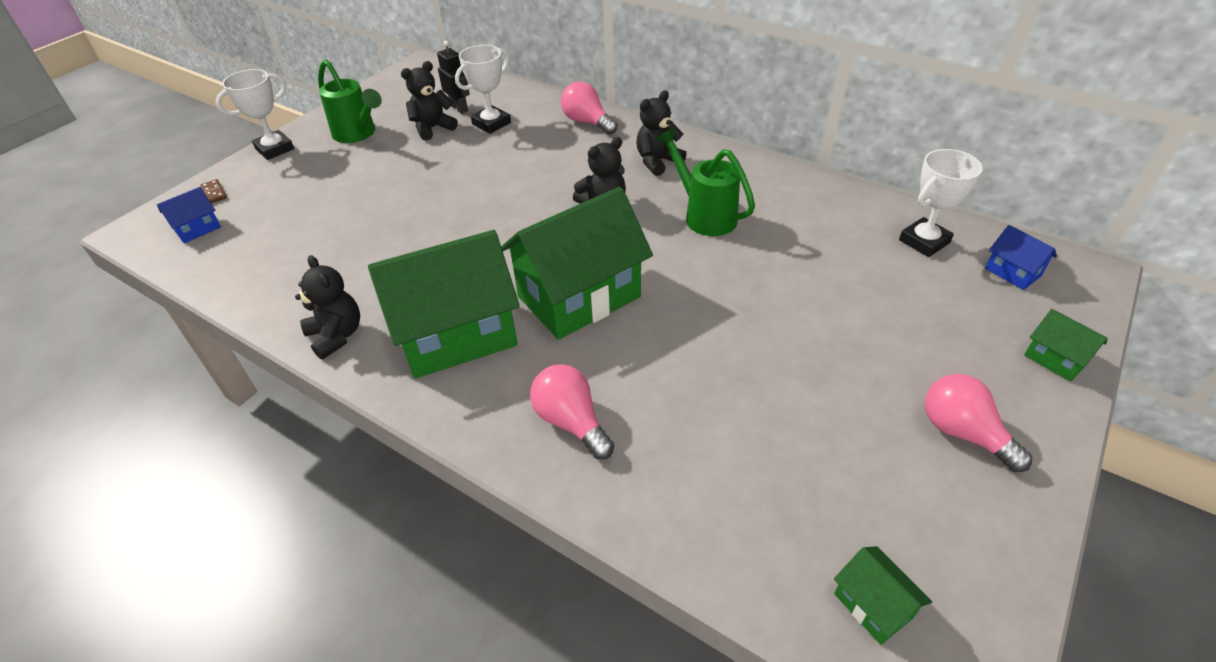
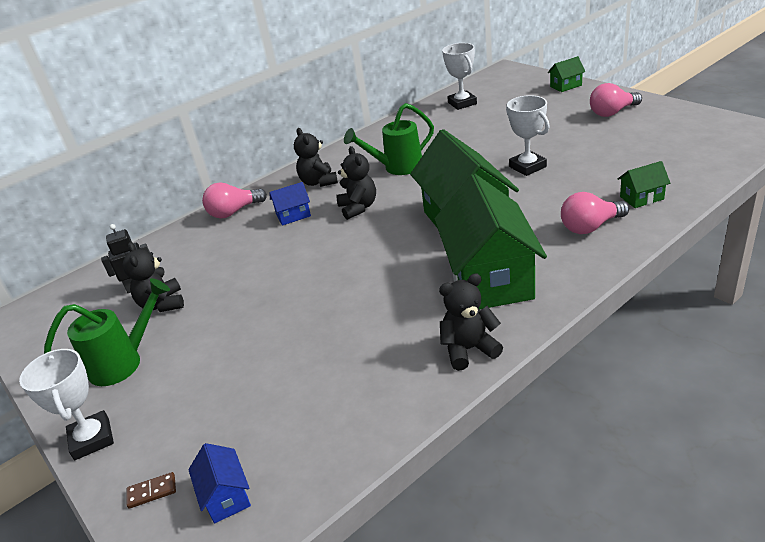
camera: 70 degrees left, 10 degrees down
white trophy [455,45,511,134] -> white trophy moved to [506,95,550,176]
green house [834,546,932,645] -> green house moved to [618,161,670,208]
blue house [985,225,1057,290] -> blue house moved to [270,182,311,225]

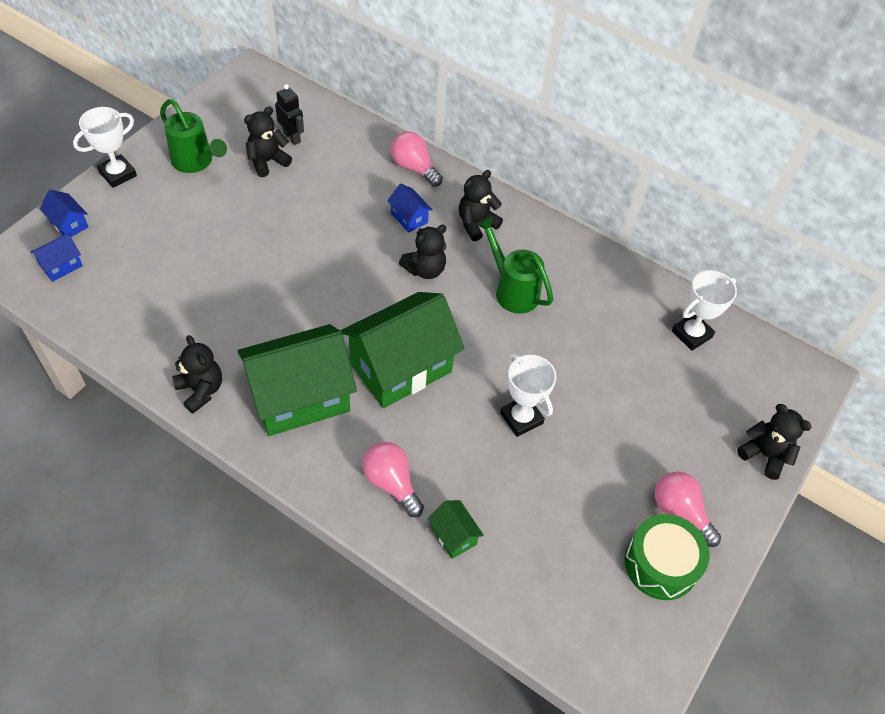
camera: 65 degrees right, 20 degrees up
brown domino [126,472,176,509] -> blue house [40,190,88,237]
white trophy [506,95,550,176] -> white trophy turned 75 degrees counterclockwise [500,353,557,437]
green house [548,56,585,92] -> black teddy bear [737,404,812,480]
none -> green drum [625,514,709,600]

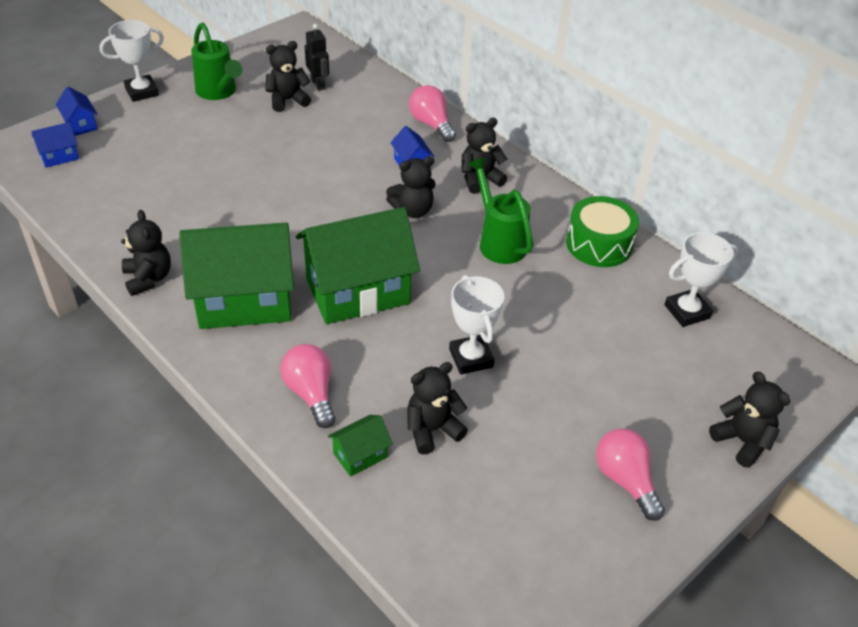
camera: 15 degrees right, 10 degrees down
green house [427,500,484,559] -> green house turned 75 degrees clockwise [328,415,393,477]
green drum [625,514,709,600] -> green drum moved to [566,196,639,267]
none -> black teddy bear [407,362,468,455]

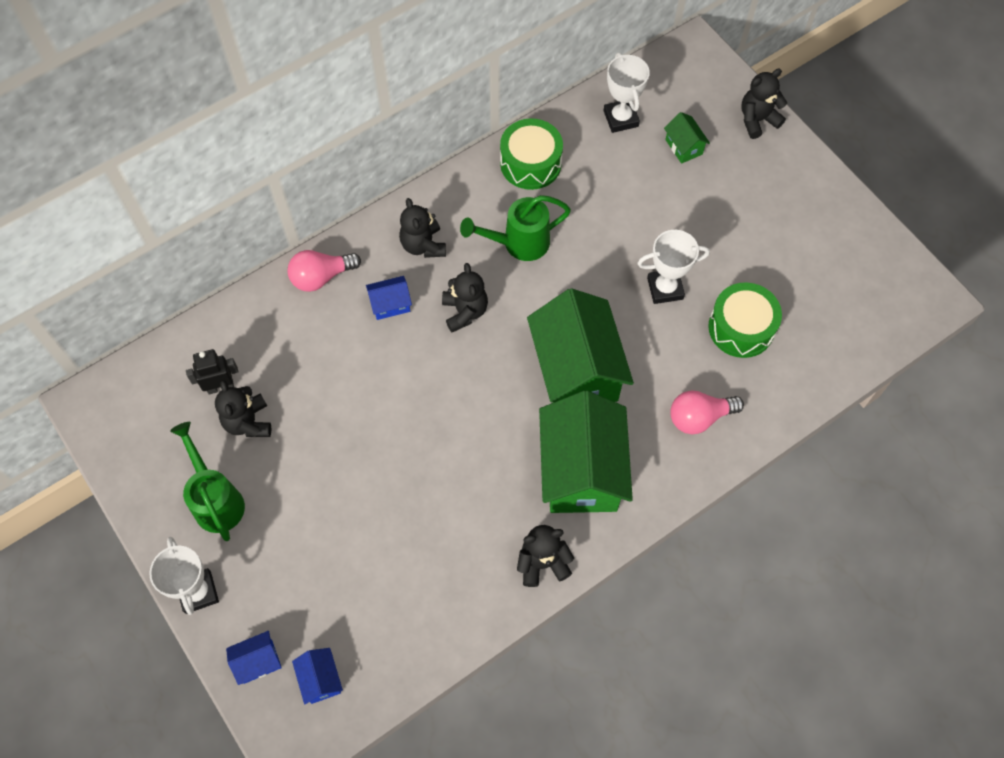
camera: 80 degrees left, 20 degrees up
green watering can [191,23,242,100] -> green watering can turned 90 degrees counterclockwise [170,422,245,541]
green house [328,415,393,477] -> green house moved to [664,112,710,164]
black teddy bear [407,362,468,455] -> green drum [708,282,782,358]
pink light bulb [596,428,665,521] -> none

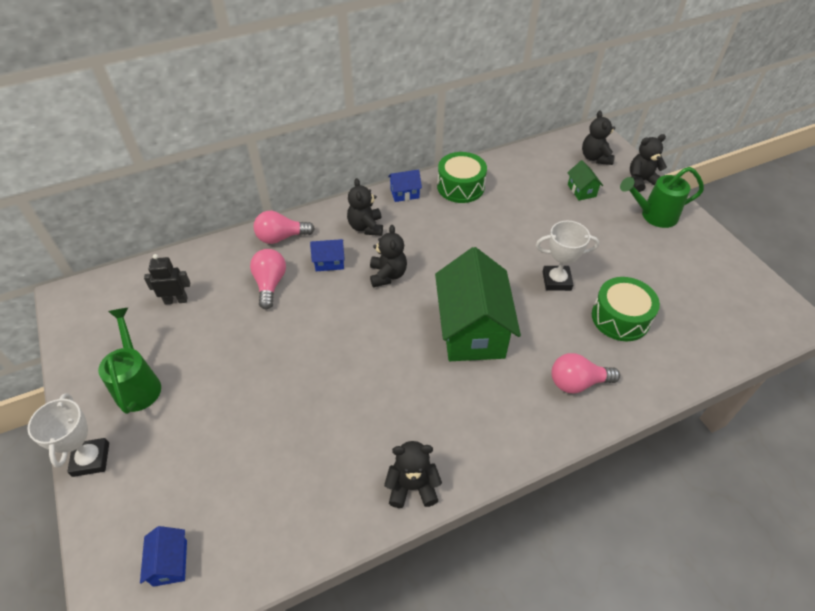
camera: 10 degrees right, 15 degrees down
black teddy bear [215,380,271,437] -> black teddy bear moved to [582,110,615,165]
blue house [226,631,282,685] -> blue house moved to [388,169,422,202]
green watering can [460,195,571,261] -> green watering can moved to [620,167,704,228]
green house [539,391,633,513] -> none
white trophy [603,53,650,133] -> none
none -> pink light bulb [250,249,286,309]

